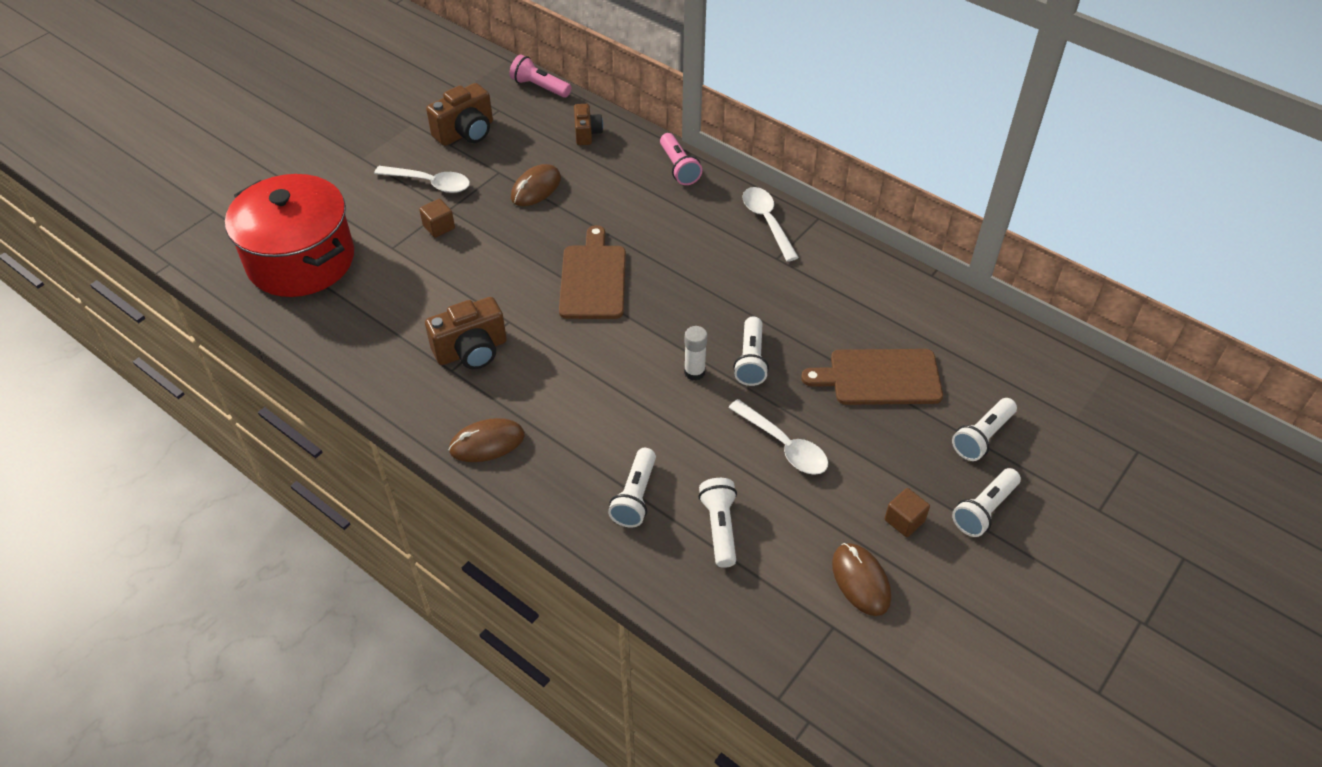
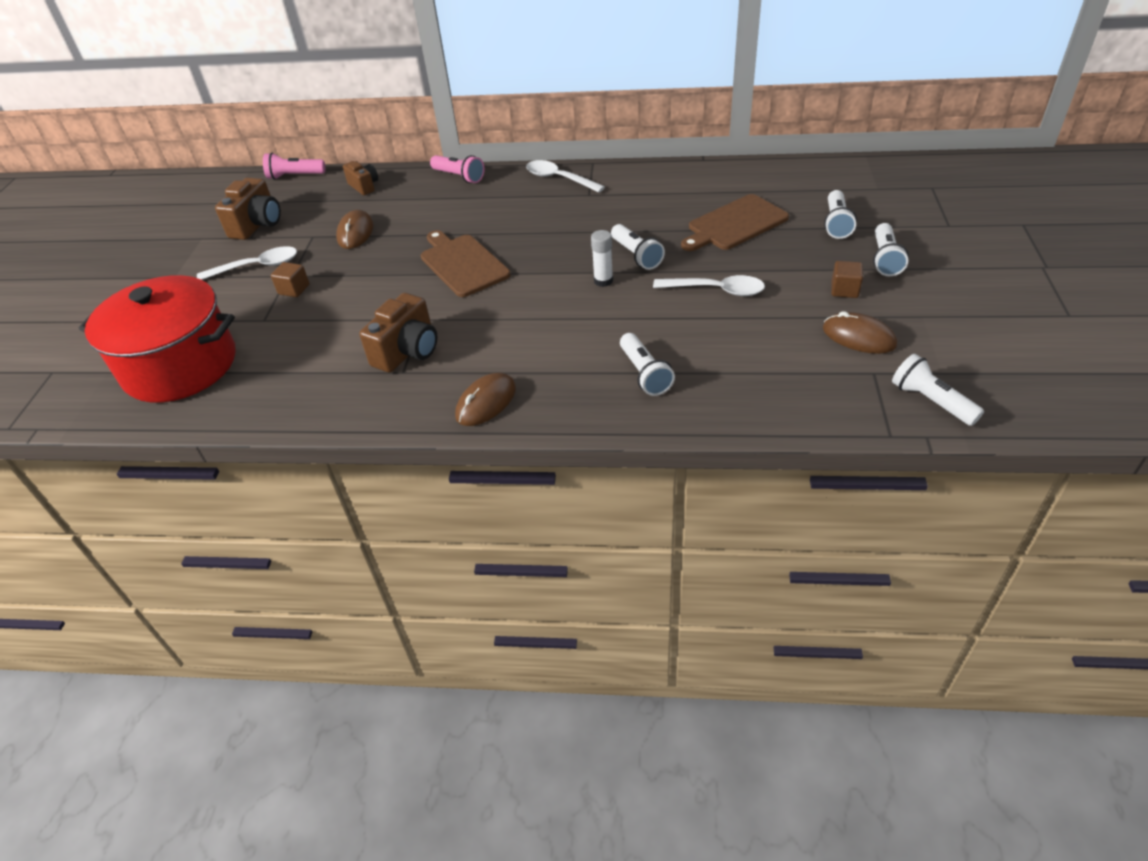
camera: 30 degrees left, 5 degrees down
white flashlight [698,478,737,568] -> white flashlight moved to [892,354,984,426]

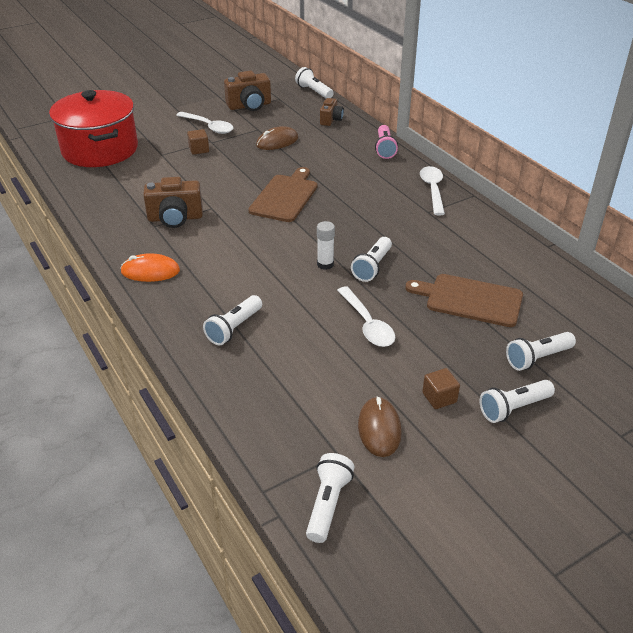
camera: 50 degrees right, 5 degrees down
pink flashlight [263,153,325,180] -> white flashlight [295,67,334,99]
brown mouse [455,373,516,426] -> orange mouse [121,253,180,282]

